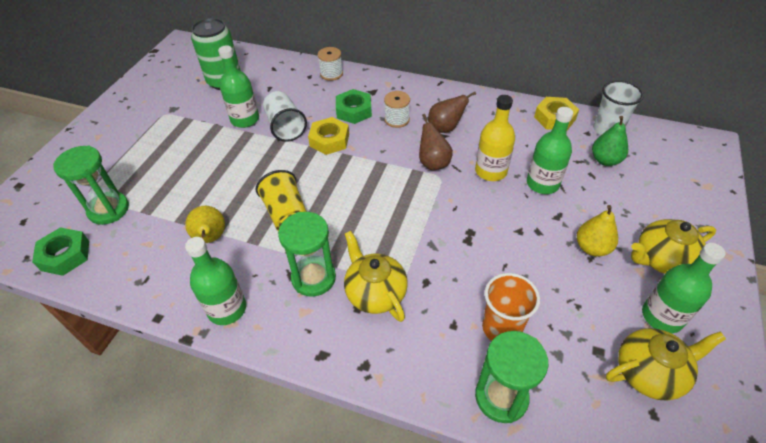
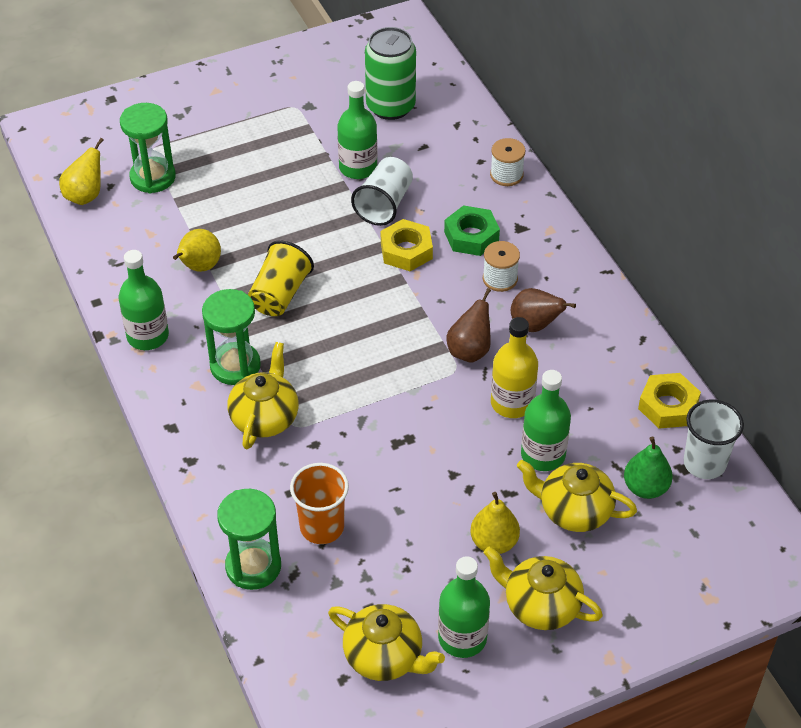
camera: 45 degrees right, 0 degrees up
green nut [32,227,89,276] -> yellow pear [59,138,104,205]
none -> yellow teapot [517,460,637,532]

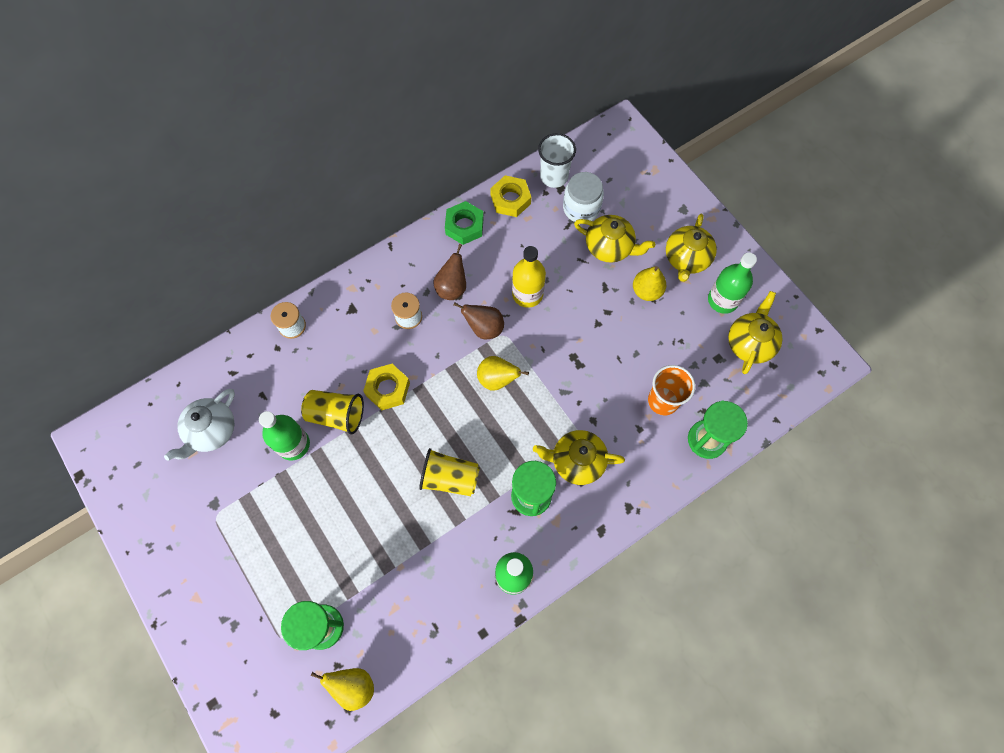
camera: 100 degrees left, 20 degrees up
yellow pear [173,229,221,272] -> yellow pear moved to [477,356,529,391]
white cup [351,157,413,226] -> yellow cup [301,390,364,435]
green can [365,27,416,120] -> white teapot [164,389,235,461]
green nut [444,205,500,256] -> green nut moved to [445,201,484,245]
yellow teapot [517,460,637,532] -> yellow teapot turned 75 degrees counterclockwise [574,215,655,263]
green bottle [521,370,571,471] -> none
green pear [624,437,673,499] -> white jar [563,172,604,222]

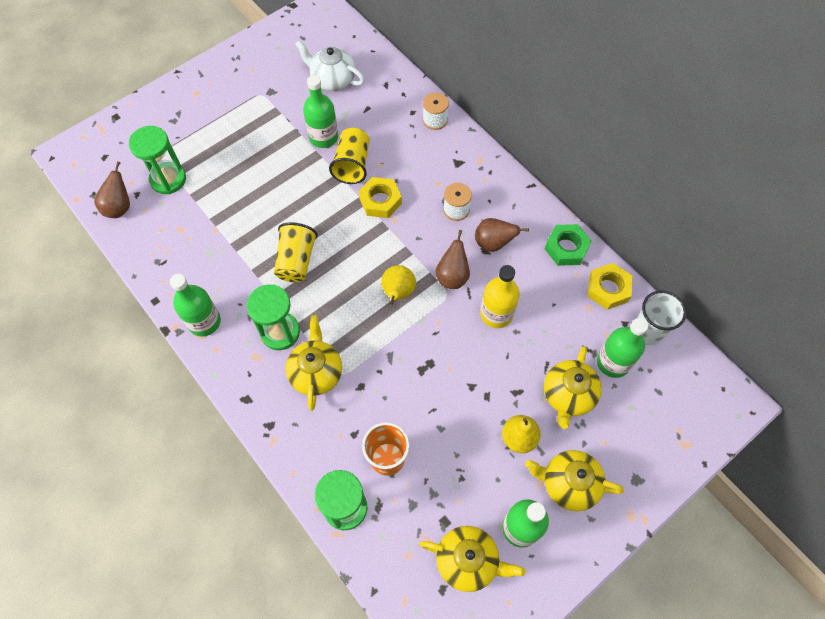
camera: 85 degrees right, 5 degrees down
yellow pear [311,668,374,711] -> brown pear [94,161,130,218]
white jar [563,172,604,222] -> green bottle [597,318,648,378]

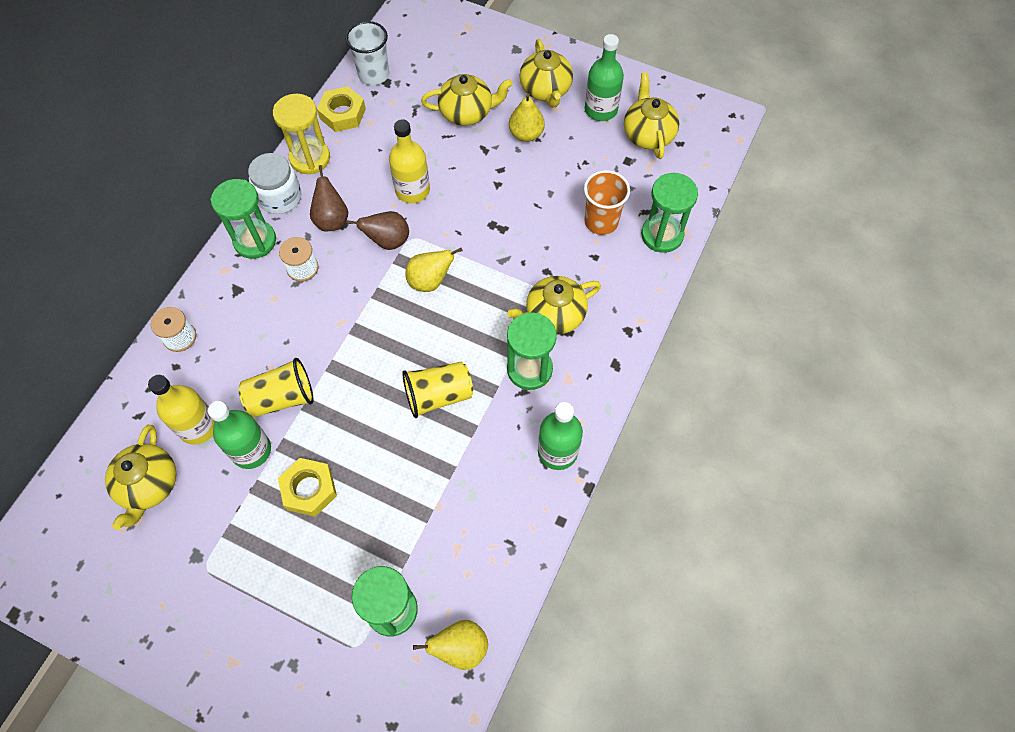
camera: 115 degrees left, 0 degrees up
brown pear [94,161,130,218] -> yellow pear [413,620,488,670]
white teapot [295,40,365,91] -> yellow teapot [105,425,176,530]
yellow nut [359,177,402,218] -> yellow nut moved to [278,458,337,517]
green nut [545,224,591,266] -> yellow hourglass [273,94,330,174]
green bottle [597,318,648,378] -> none
none -> yellow bottle [148,375,215,445]
none -> green hourglass [211,179,276,259]
none -> white jar [248,153,301,214]

